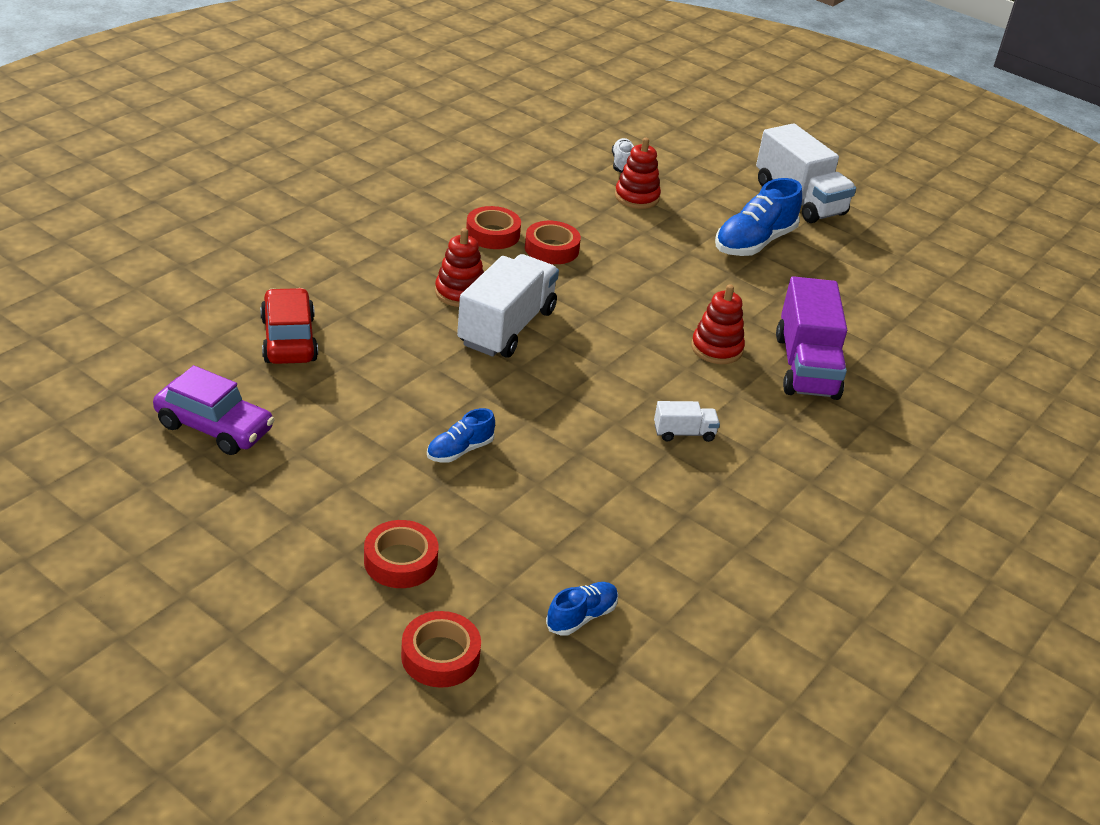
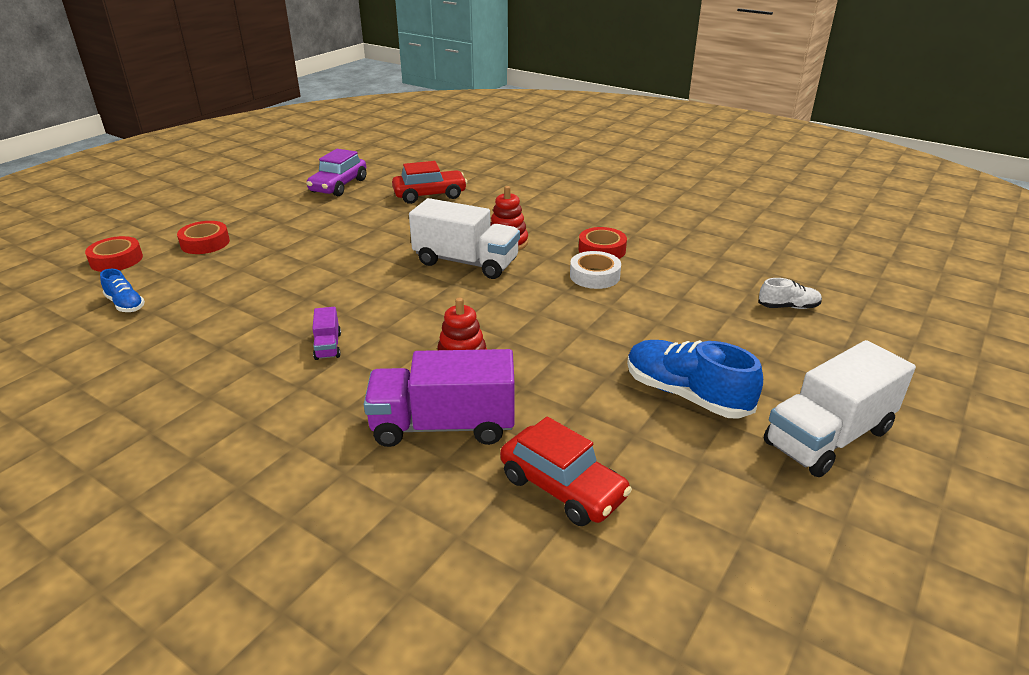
camera: 90 degrees right, 5 degrees down
blue shoe [427,408,495,463] -> none
red tape [525,221,581,264] -> white tape [570,251,621,289]
red stacking toy [615,138,661,209] -> none
white truck [654,401,720,442] -> purple truck [312,307,341,360]
none -> red car [500,417,632,526]

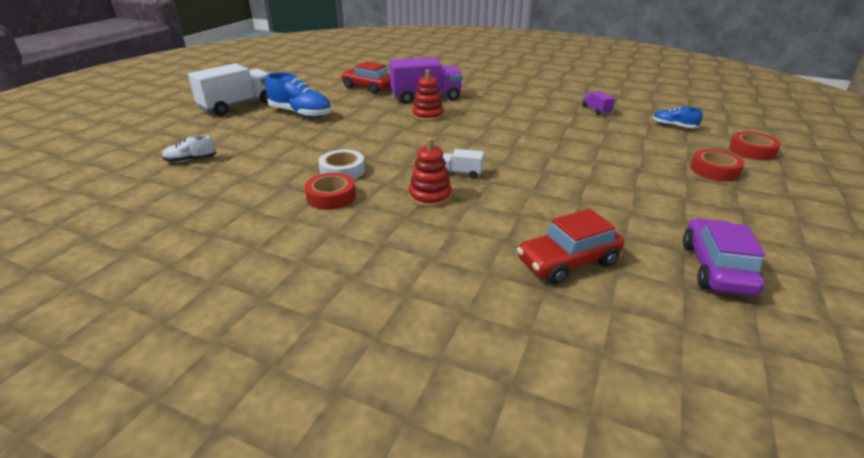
camera: 170 degrees right, 0 degrees up
purple truck [312,307,341,360] -> purple truck moved to [582,91,615,115]
white truck [409,198,520,279] -> white truck [443,149,484,179], size x0.46

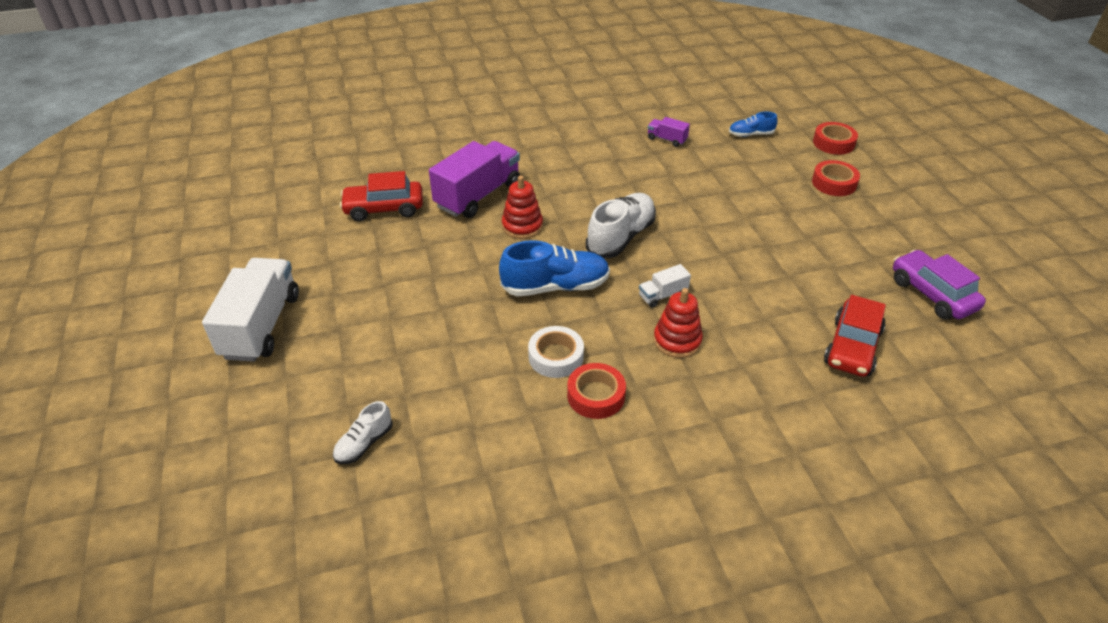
camera: 40 degrees left, 10 degrees up
blue shoe [265,72,331,118] -> blue shoe moved to [499,240,610,296]
none -> white shoe [586,193,656,258]

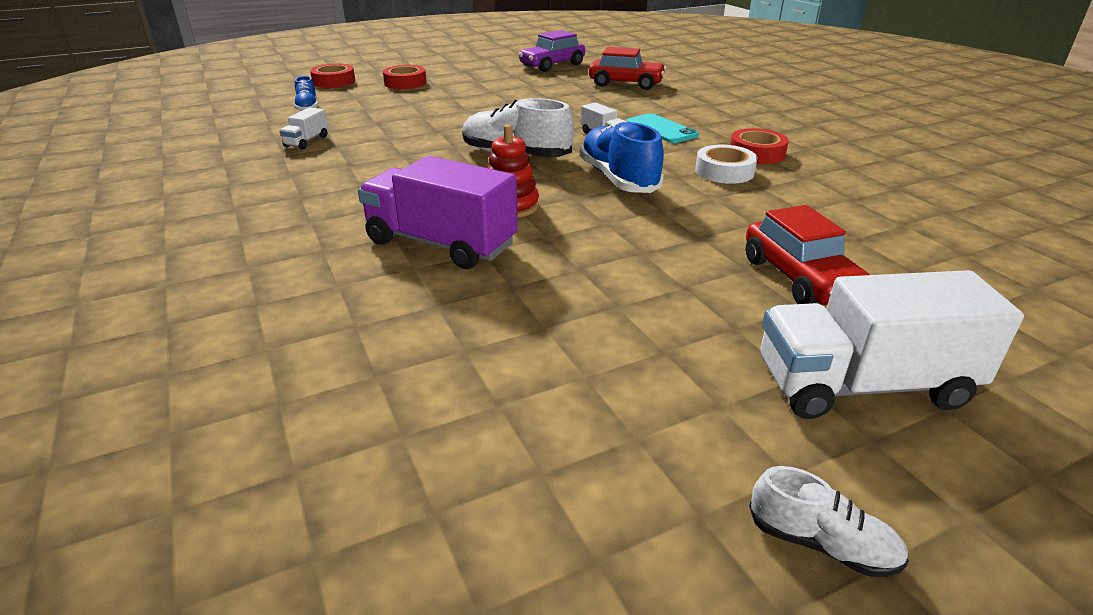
camera: 100 degrees left, 10 degrees down
white shoe [333,401,393,464] -> white shoe moved to [749,466,909,577]
red car [340,171,423,222] -> red car moved to [746,205,870,305]
purple truck [648,117,690,147] -> white truck [280,107,328,149]
red stacking toy [654,288,703,358] -> turquoise phone [626,113,699,143]

